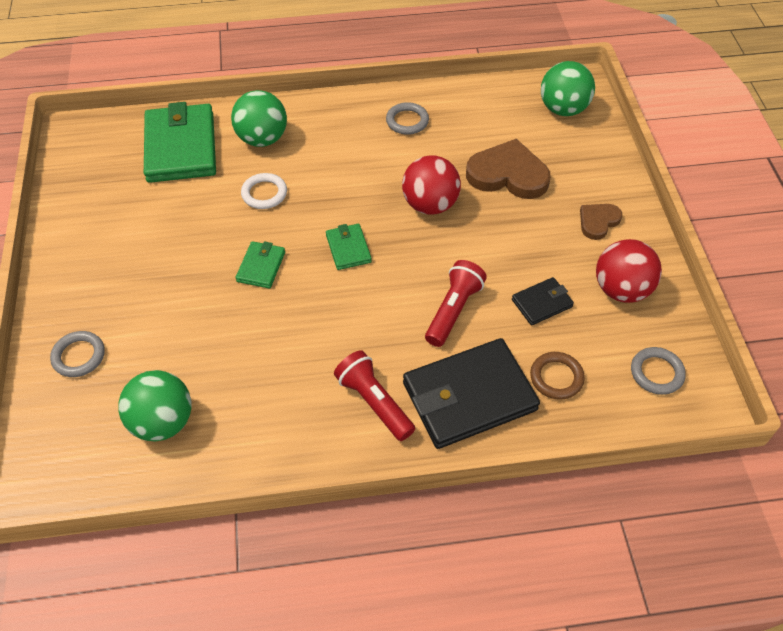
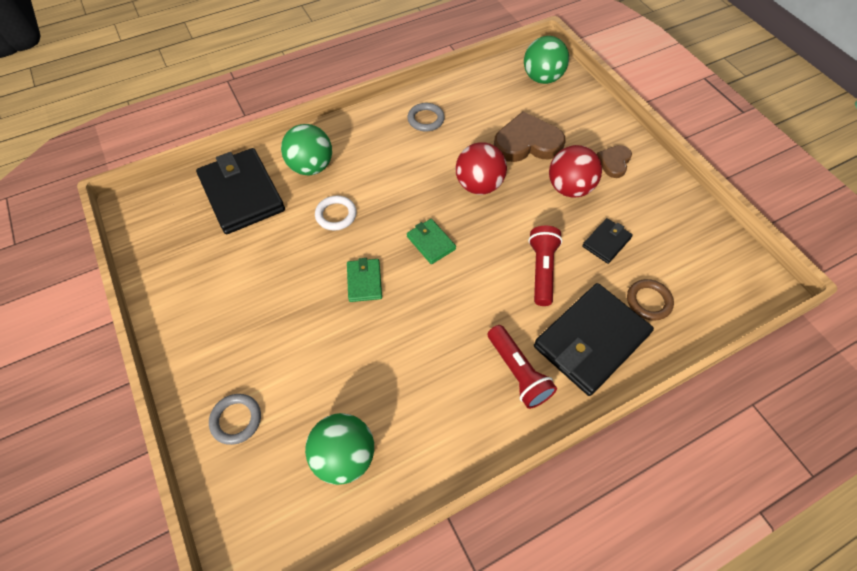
camera: 20 degrees left, 5 degrees up
green wallet [144,102,216,183] -> black wallet [196,148,285,234]
red flashlight [334,350,415,441] -> red flashlight turned 150 degrees counterclockwise [488,325,557,409]
red ball [596,239,662,303] -> red ball moved to [549,145,602,198]
grey ring [631,347,686,395] -> none

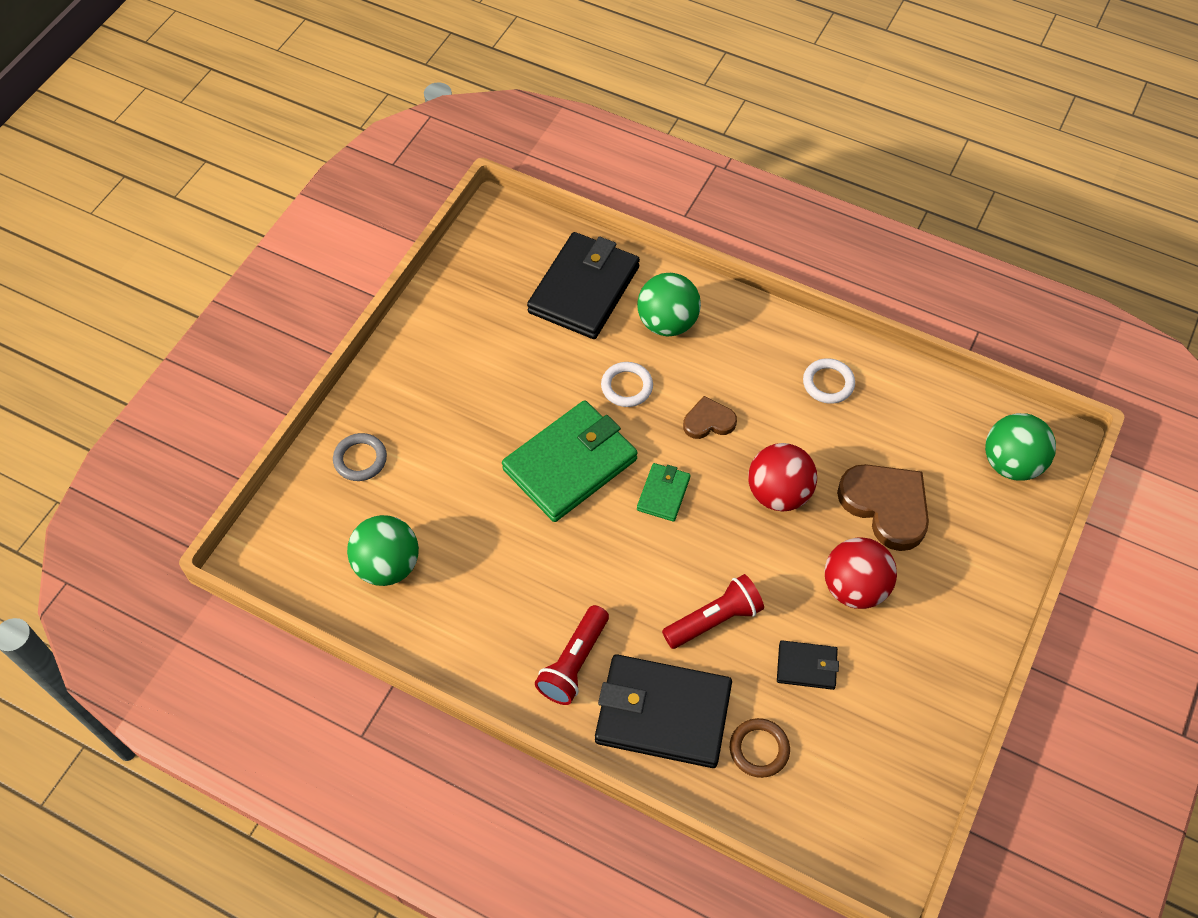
camera: 55 degrees right, 0 degrees up
green wallet [347,258,382,302] -> green wallet [502,400,638,522], size x2.08
grey ring [408,103,445,131] -> white ring [803,358,855,404]
brown heart [597,145,632,178] -> brown heart moved to [683,396,737,439]

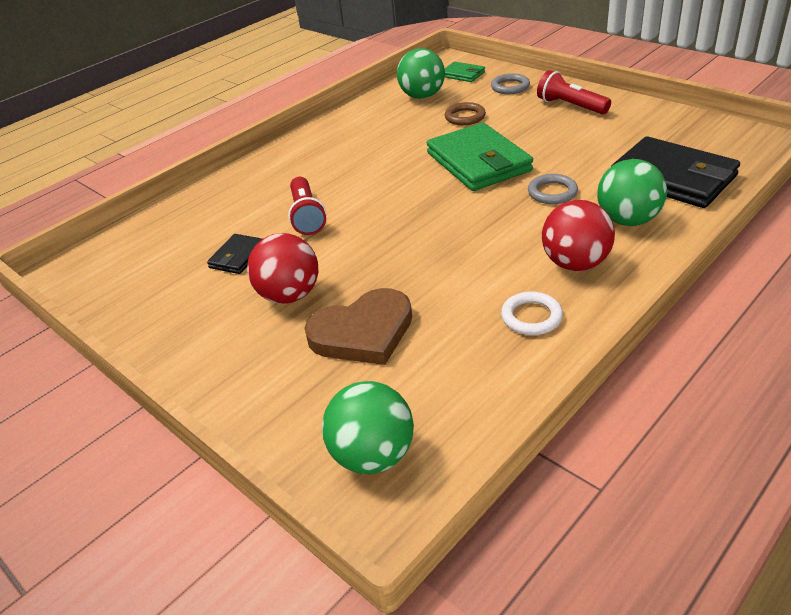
camera: 110 degrees right, 20 degrees down
red flashlight [535,605,609,705] -> red flashlight moved to [537,70,611,114]
black wallet [595,654,732,768] -> none
white ring [601,362,653,407] -> grey ring [528,174,578,204]
green wallet [637,463,691,522] -> green wallet moved to [445,62,485,82]
brown heart [683,396,737,439] -> none
brown ring [730,718,790,778] -> brown ring moved to [445,102,486,125]
red ball [748,443,817,511] -> red ball moved to [542,200,615,271]

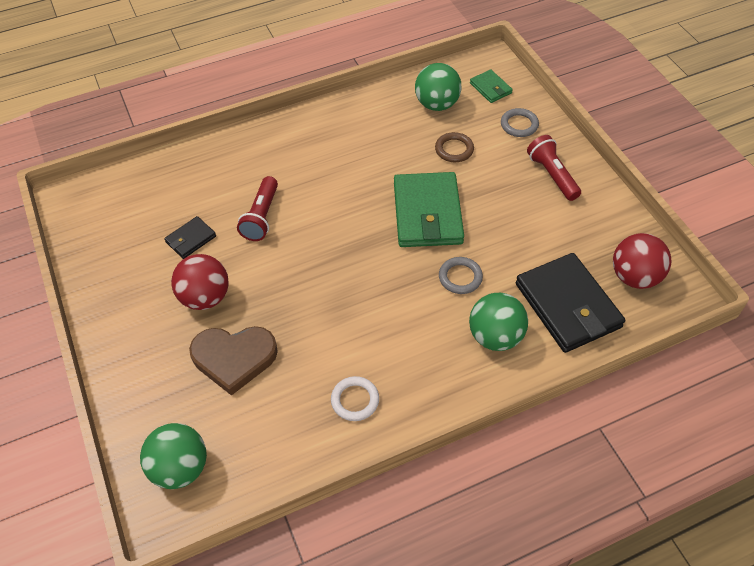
camera: 20 degrees right, 15 degrees up
red ball [542,200,615,271] -> red ball moved to [613,233,671,289]

